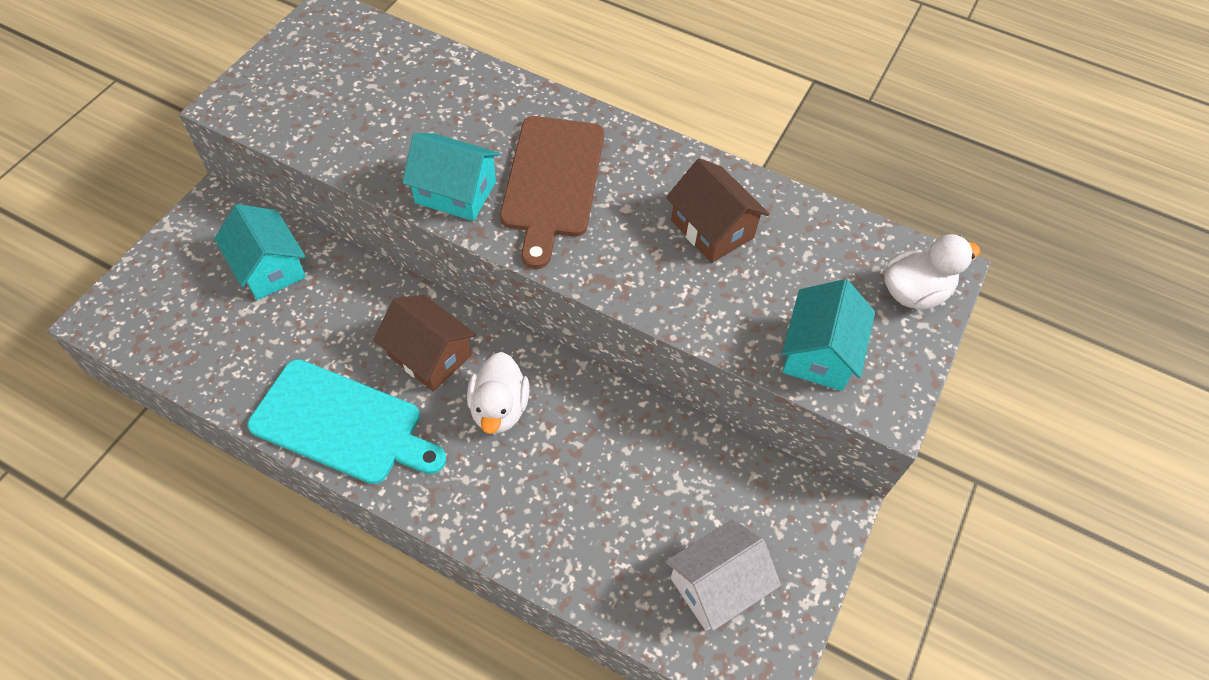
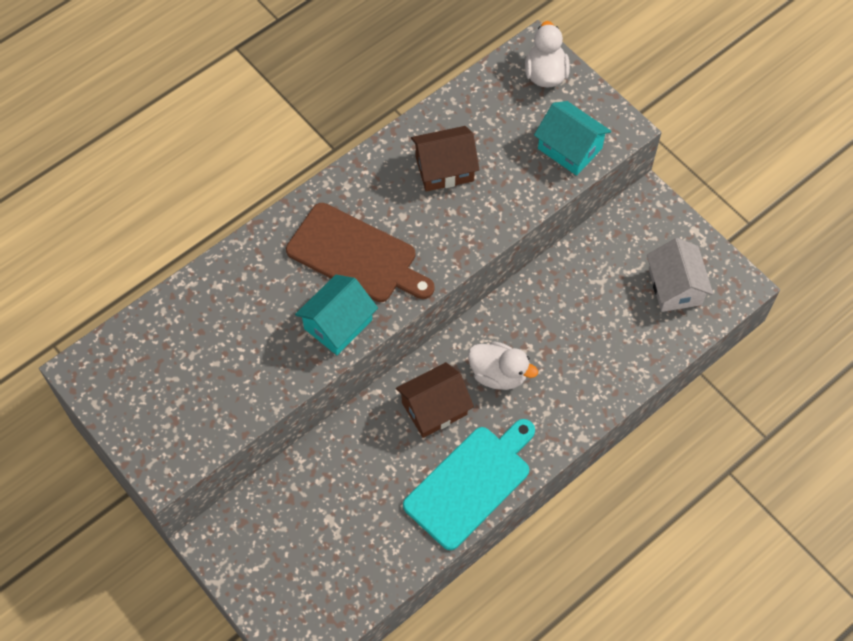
camera: 65 degrees left, 5 degrees up
turquoise house [214,204,306,300] -> none

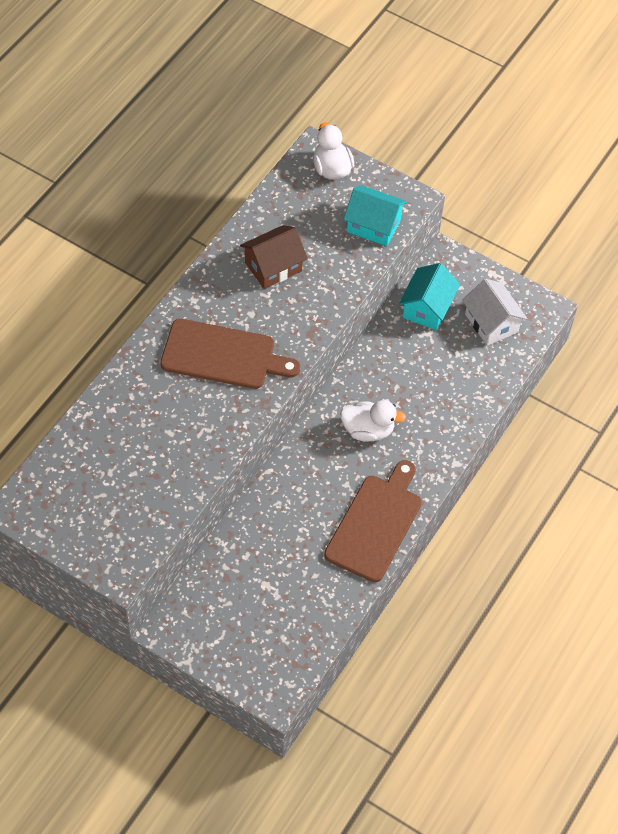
camera: 20 degrees left, 5 degrees down
turquoise house [295,275,378,355] -> turquoise house moved to [399,263,460,330]
brown house [396,362,474,438] -> none
turquoise cutting board [403,419,535,550] -> brown cutting board [324,460,422,582]

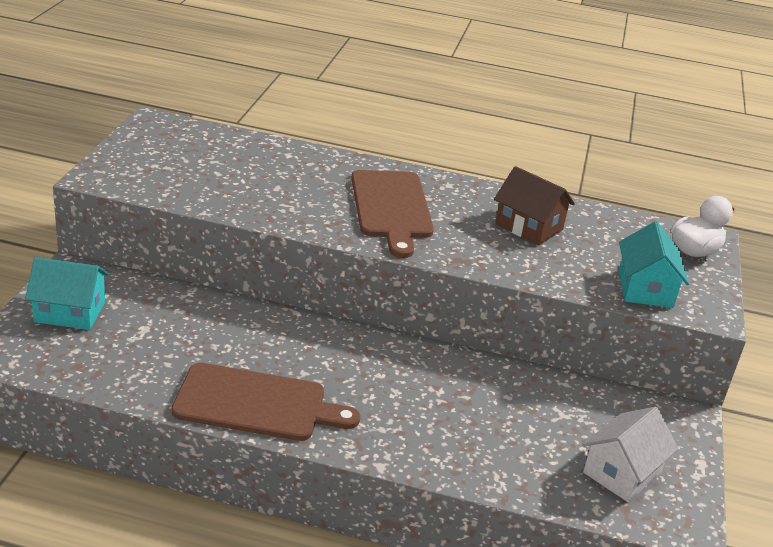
camera: 70 degrees right, 25 degrees down
white duck [340,400,406,442] -> none
turquoise house [399,263,460,330] -> turquoise house moved to [25,257,109,330]

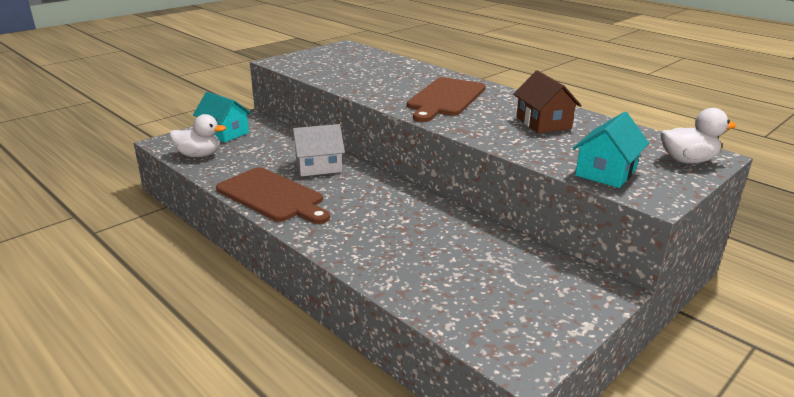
camera: 35 degrees right, 5 degrees down
white house [582,407,678,502] -> white house moved to [292,124,345,176]
none -> white duck [170,114,226,157]

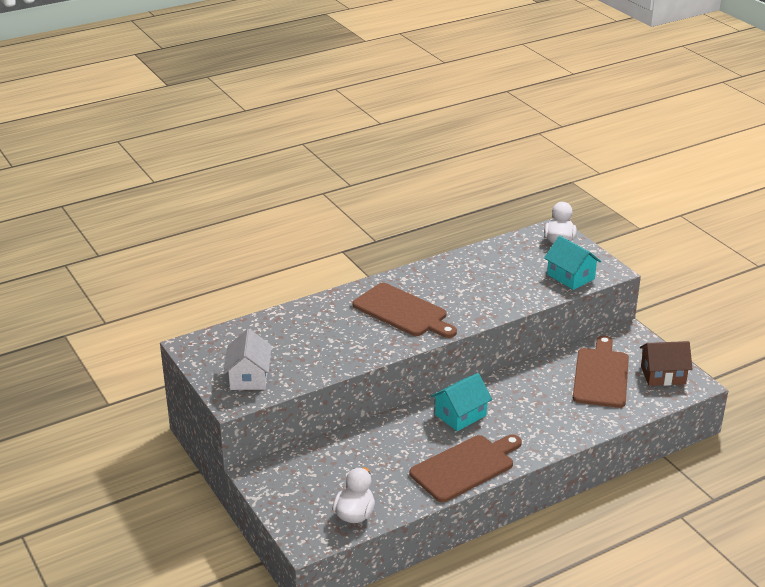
camera: 75 degrees left, 5 degrees up
turquoise house [193,92,252,143] -> turquoise house moved to [431,373,492,431]
white house [292,124,345,176] -> white house moved to [224,329,272,390]
brown house [513,70,582,133] -> brown house moved to [640,341,693,386]
none -> brown cutting board [573,335,629,408]

